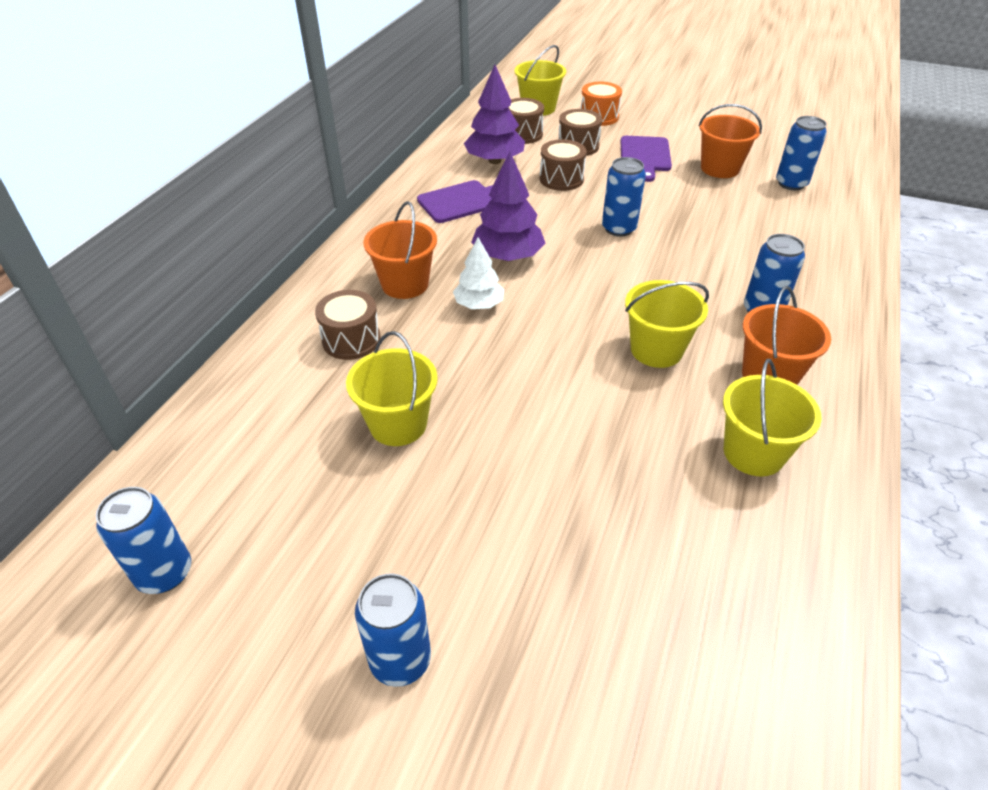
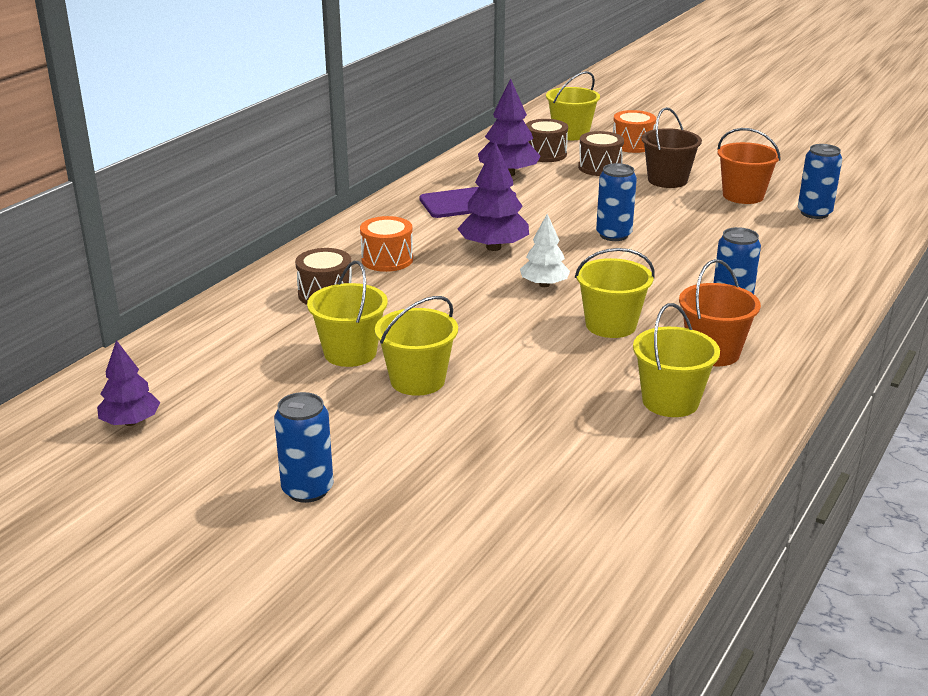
camera: 10 degrees right, 15 degrees down
blue can [96,487,191,594] -> purple tree [97,340,160,426]
orange bucket [363,201,437,299] -> orange drum [360,216,413,272]
white tree [453,237,504,309] -> white tree moved to [520,214,570,287]
brown drum [540,139,587,191] -> none
purple cutting board [621,136,672,182] -> brown bucket [641,107,702,188]
none -> yellow bucket [375,296,458,396]

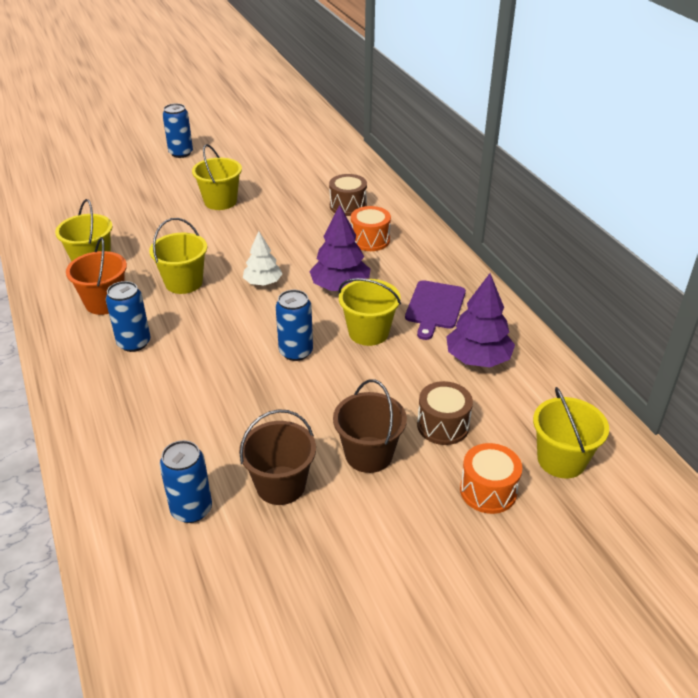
camera: 125 degrees right, 10 degrees up
purple tree [97,340,160,426] -> none
yellow bucket [307,261,388,367] -> yellow bucket moved to [339,278,401,346]
brown drum [526,119,568,162] -> none
orange bucket [717,128,781,204] -> brown bucket [239,409,316,505]

